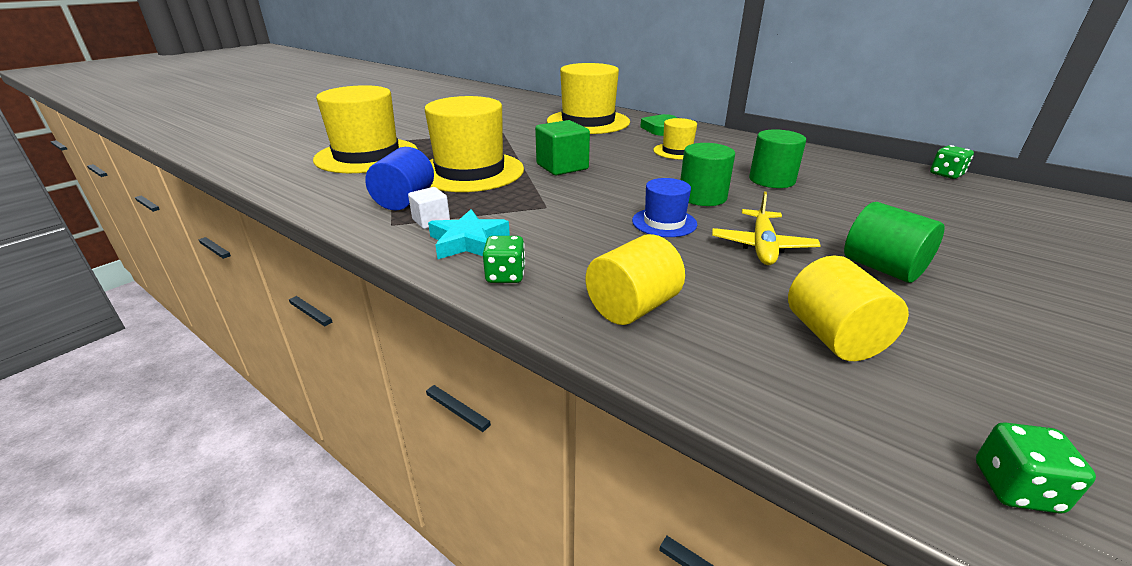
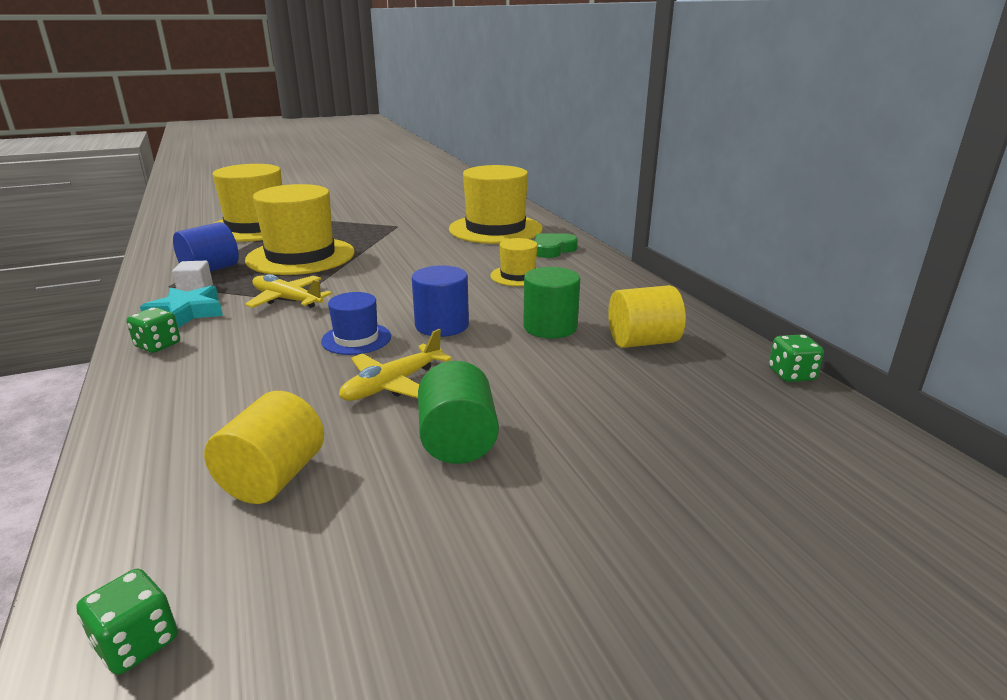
camera: 30 degrees right, 5 degrees down
green cube [535,120,590,175] -> none
yellow cylinder [586,234,685,325] -> yellow cylinder moved to [608,285,686,348]
green cylinder [680,143,735,206] -> blue cylinder [412,265,469,337]
none -> yellow plane [245,274,332,308]

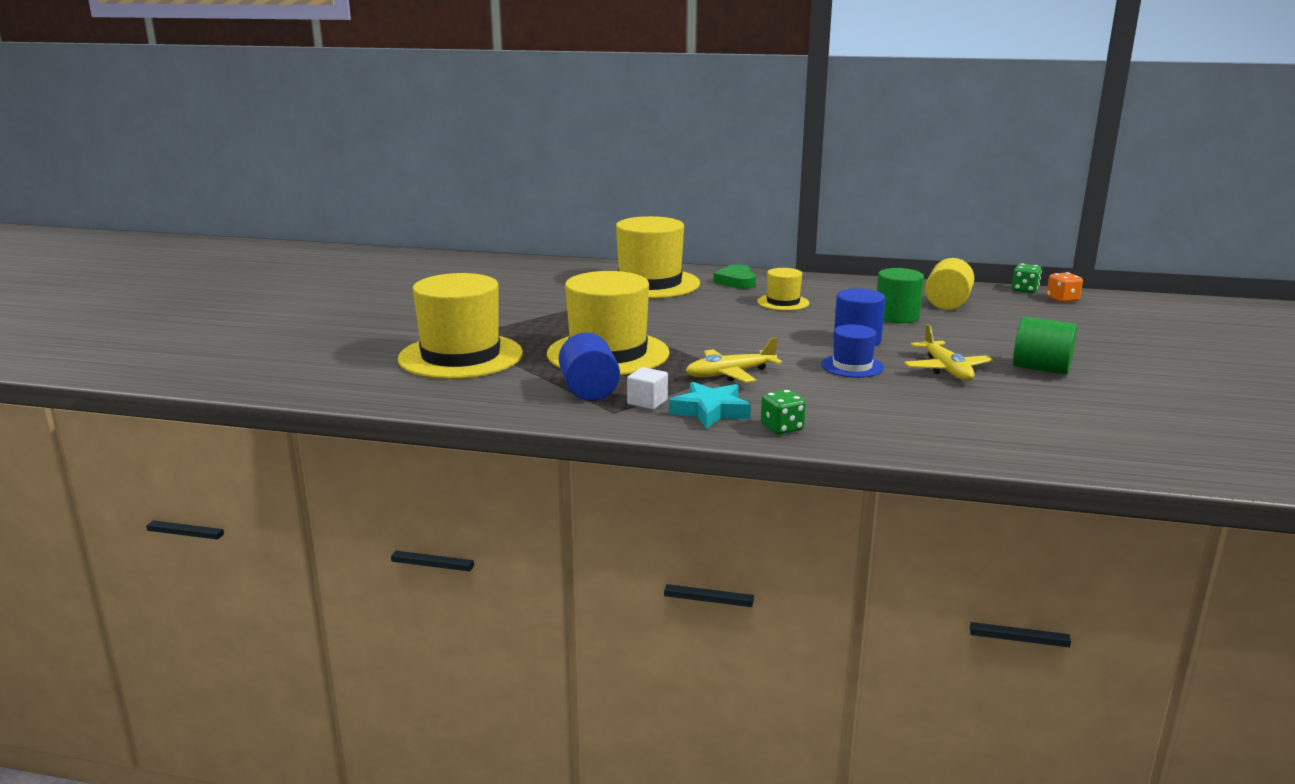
camera: 55 degrees left, 5 degrees down
green dice [77,569,177,675] -> none
yellow cylinder [204,391,324,504] -> none
none -> orange dice [1046,272,1083,303]

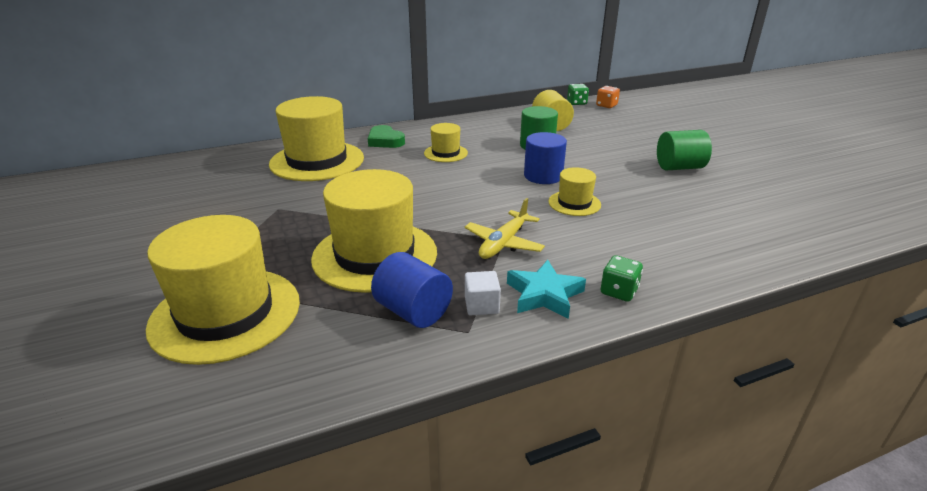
camera: 35 degrees left, 10 degrees up
blue hat [821,324,884,378] -> yellow hat [548,167,601,216]
yellow plane [904,324,993,381] -> none

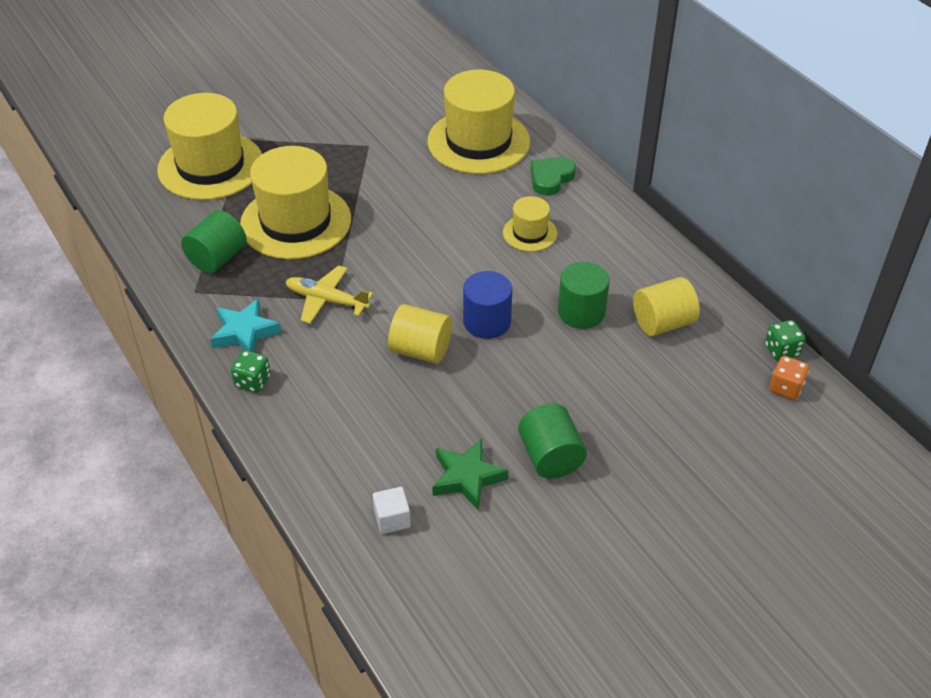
camera: 80 degrees right, 15 degrees up
blue cylinder [371,252,453,328] -> green cylinder [181,210,247,273]
white cube [465,271,501,315] -> white cube moved to [373,487,411,534]
yellow hat [548,167,601,216] -> yellow cylinder [388,304,452,364]
none -> green star [432,439,508,510]

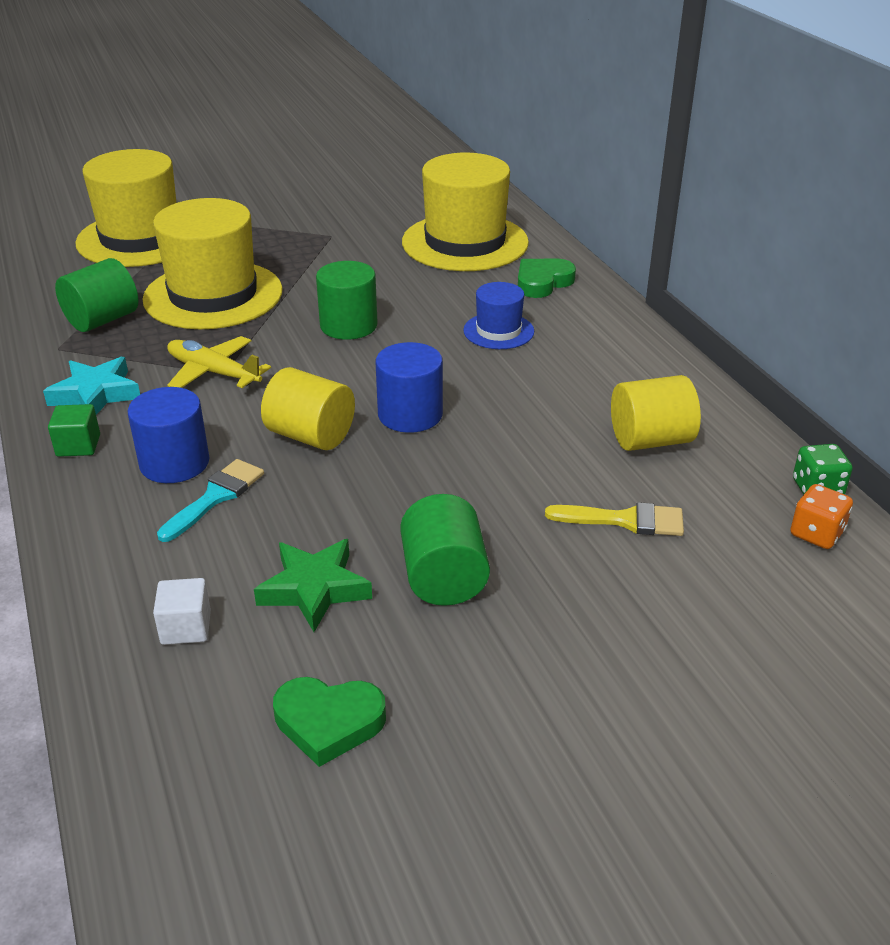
camera: 10 degrees right, 10 degrees down
green dice [231,350,271,393] -> green cube [48,404,100,457]
yellow hat [503,196,557,252] -> blue hat [463,282,534,349]
green cylinder [558,262,609,329] -> green cylinder moved to [316,261,378,340]
none -> blue cylinder [128,387,210,483]
none -> turquoise brush [157,459,264,542]
none -> green heart [273,677,386,767]
none -> yellow brush [545,502,684,536]

